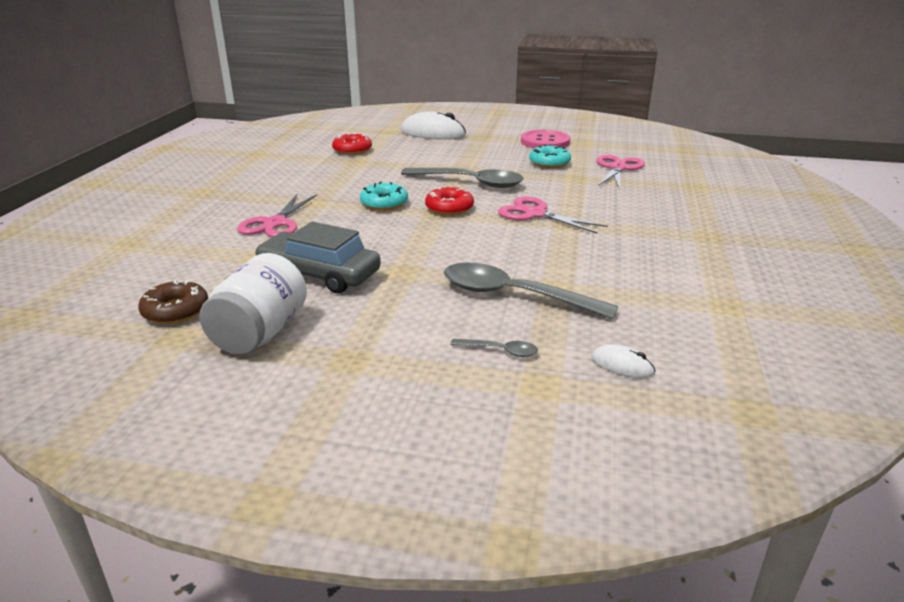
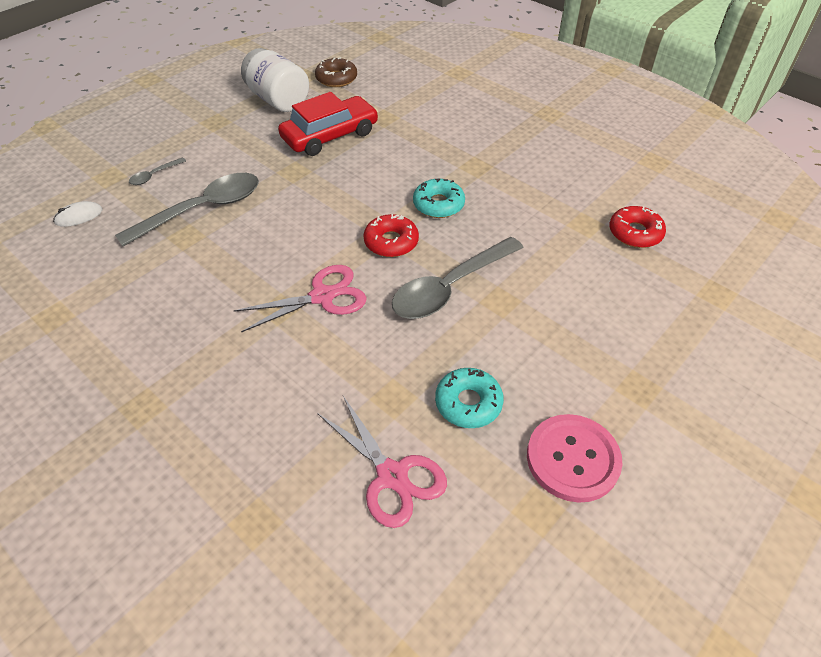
camera: 120 degrees right, 20 degrees up
pink scissors [237,194,317,237] -> none
grey car [255,222,381,293] -> red car [278,92,378,156]
white mouse [401,112,466,140] -> none

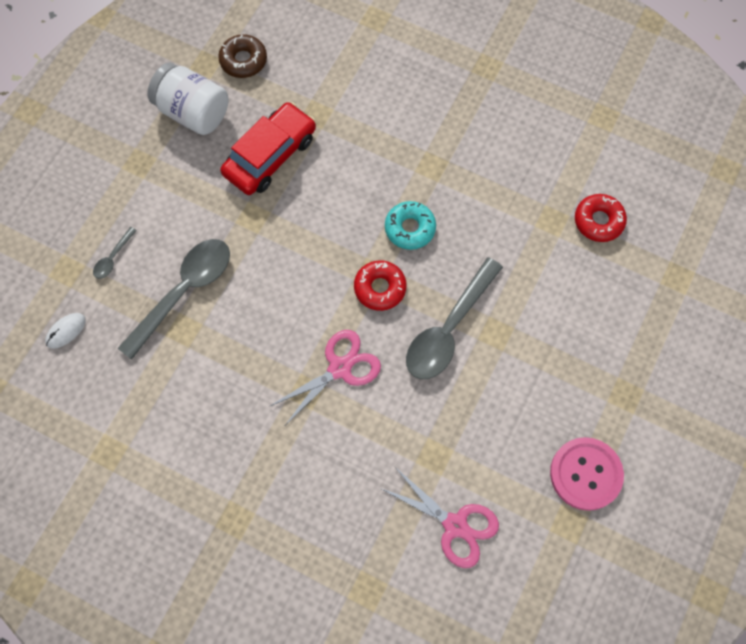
camera: 15 degrees left, 20 degrees up
turquoise donut [435,368,504,428] -> none

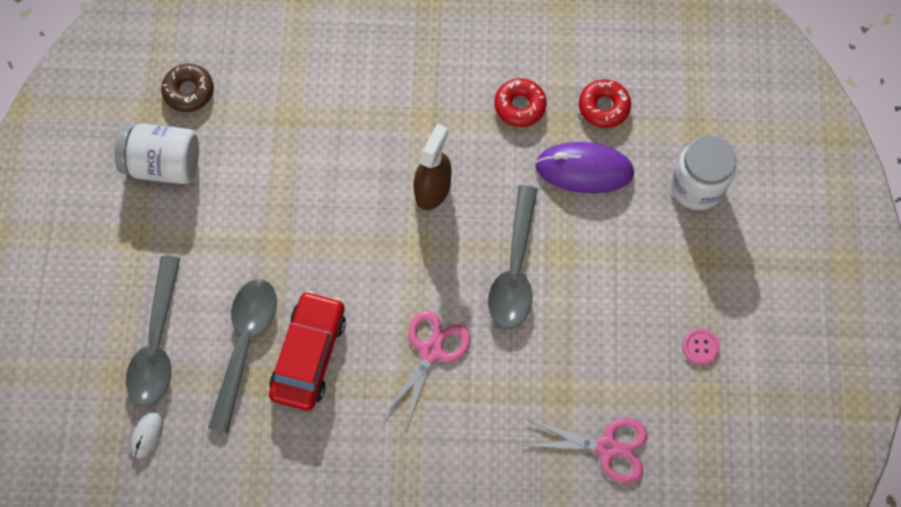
camera: 25 degrees left, 0 degrees up
grey spoon [93,227,137,279] -> grey spoon [126,256,180,406], size x2.30
red car [220,102,316,195] -> red car moved to [269,291,346,411]
red donut [354,260,406,311] -> red donut moved to [494,78,547,127]
turquoise donut [385,201,436,250] -> brown spray bottle [414,124,452,210]
pink button [550,437,624,511] -> pink button [682,328,720,365], size x0.52
none -> purple mouse [535,142,634,193]
none -> white jar [671,135,736,210]

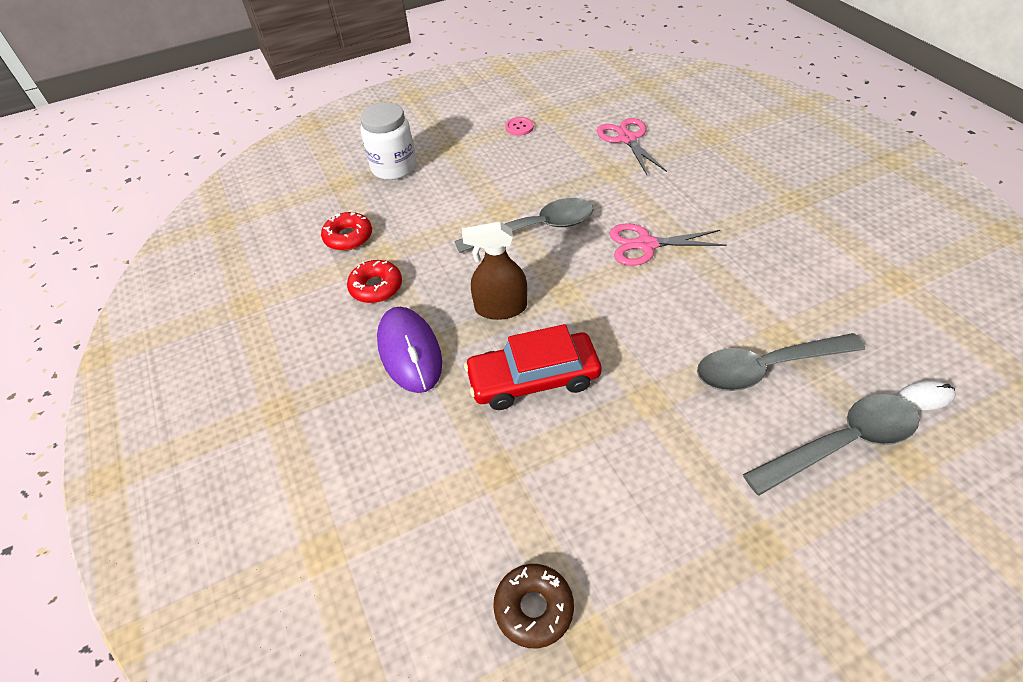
camera: 115 degrees left, 20 degrees down
white jar [115,124,199,184] -> none
red car [269,291,346,411] -> red car moved to [464,324,602,410]
purple mouse [535,142,634,193] -> purple mouse moved to [377,307,442,393]

